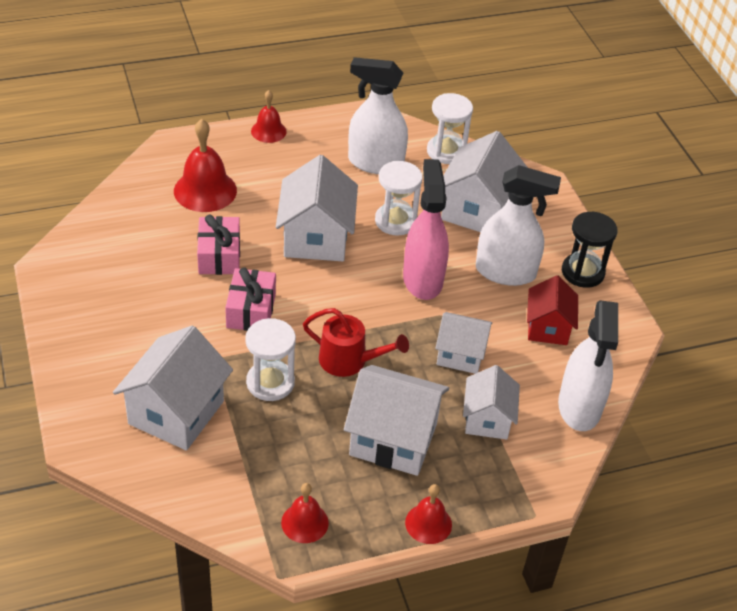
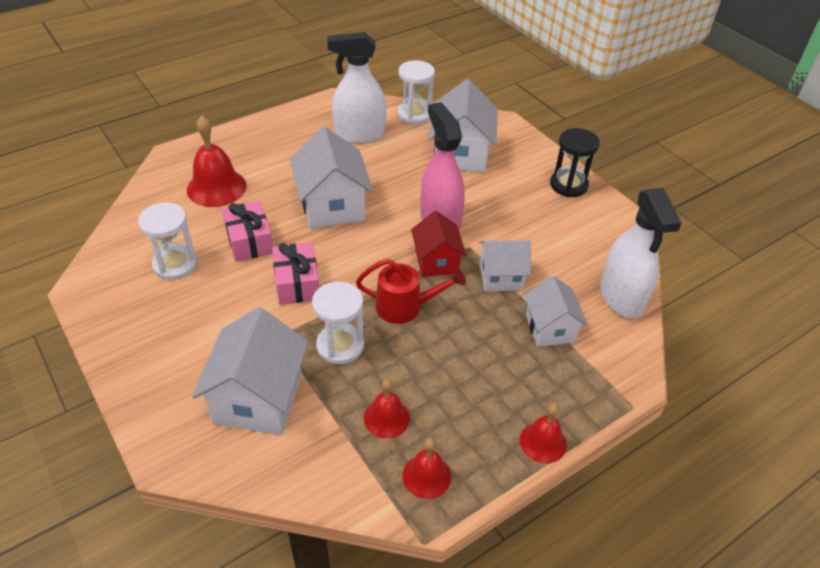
camera: 15 degrees left, 0 degrees up
red bell [251,90,287,143] -> red bell moved to [364,379,410,439]
white house [344,365,449,476] -> none
white hourglass [375,161,422,236] -> white hourglass moved to [138,203,197,280]
white spray bottle [476,165,561,286] -> none
red house [527,275,578,345] -> red house moved to [411,211,466,277]

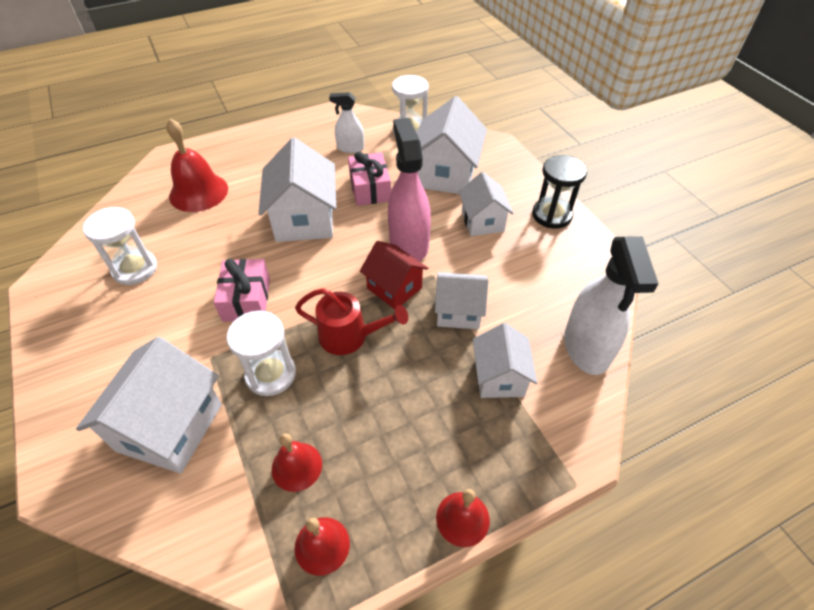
camera: 10 degrees right, 5 degrees up
pink gift [222,201,273,262] -> pink gift moved to [348,152,391,206]
white spray bottle [327,32,386,144] -> white spray bottle [329,92,364,153], size x0.55
red house [411,211,466,277] -> red house turned 45 degrees counterclockwise [360,241,428,309]
none -> white house [458,172,514,236]

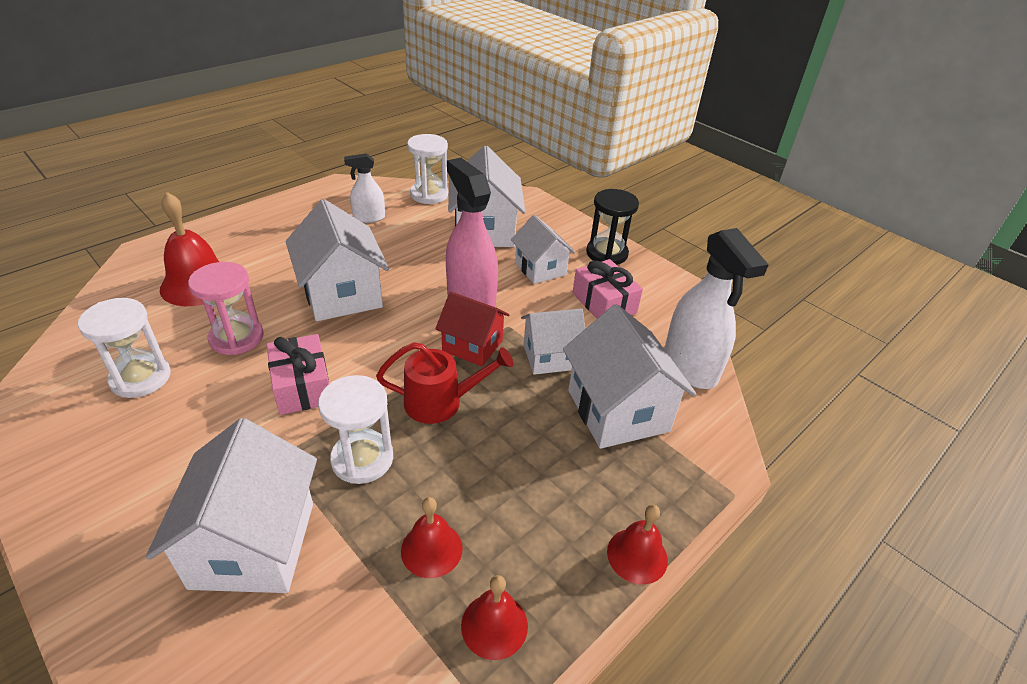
camera: 20 degrees left, 10 degrees down
pink gift [348,152,391,206] -> pink gift moved to [572,259,643,318]
white house [473,323,537,398] -> white house [563,304,697,449], size x1.60
none -> pink hourglass [188,262,264,355]

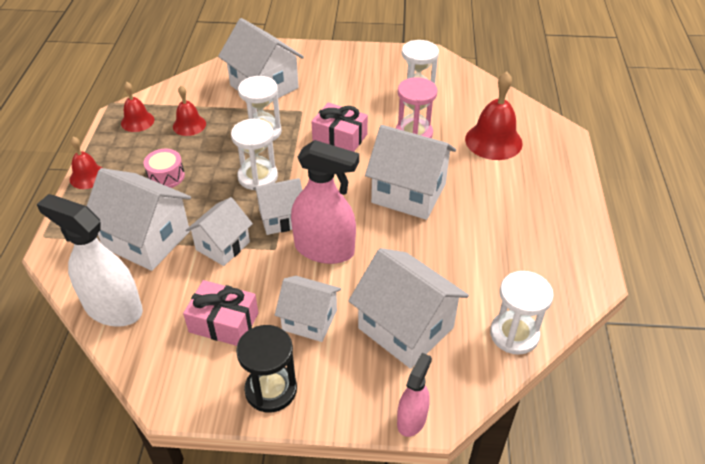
camera: 140 degrees right, 5 degrees up
white spray bottle [344,153,385,223] -> none
red watering can [376,342,514,424] -> white hourglass [231,119,278,190]
red house [435,292,509,367] -> white house [253,178,302,235]
none -> pink drum [143,149,185,188]
none -> pink spray bottle [397,353,432,437]

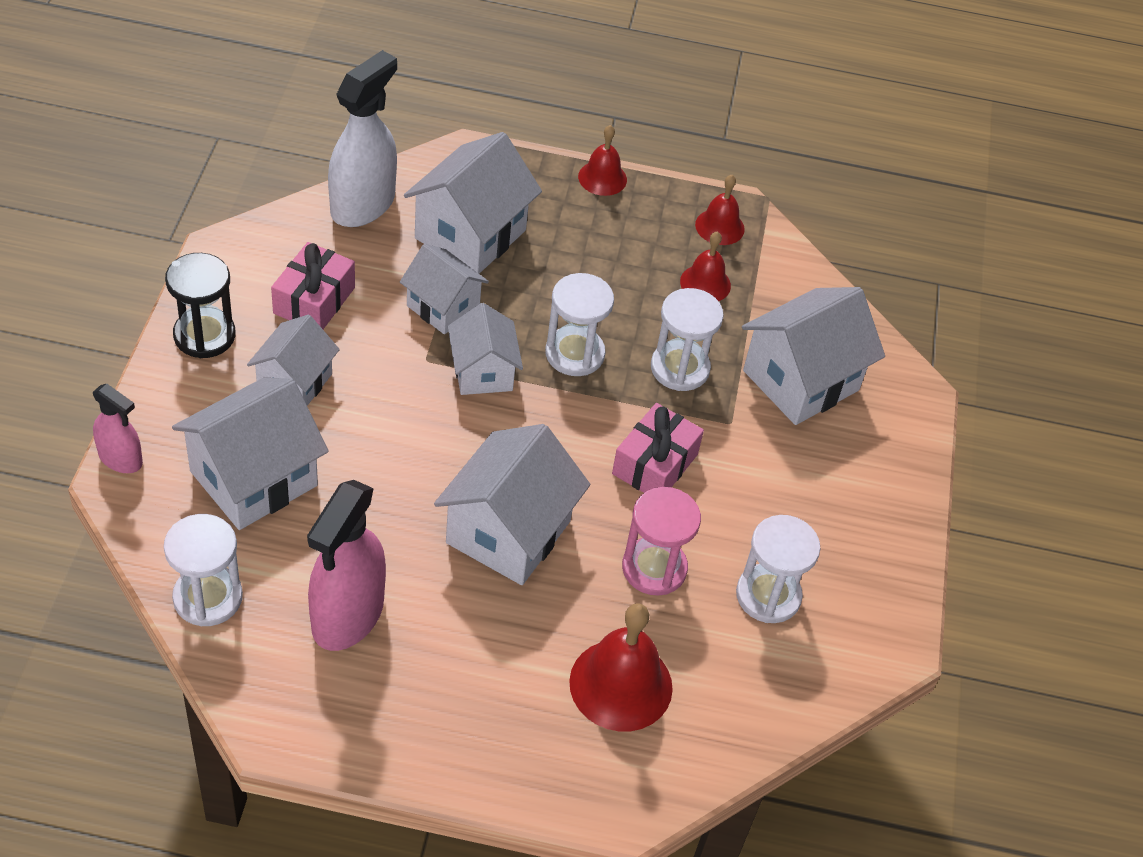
camera: 90 degrees right, 5 degrees up
pink drum [143,149,185,188] -> none
pink spray bottle [291,140,359,264] -> pink spray bottle moved to [307,480,386,651]

